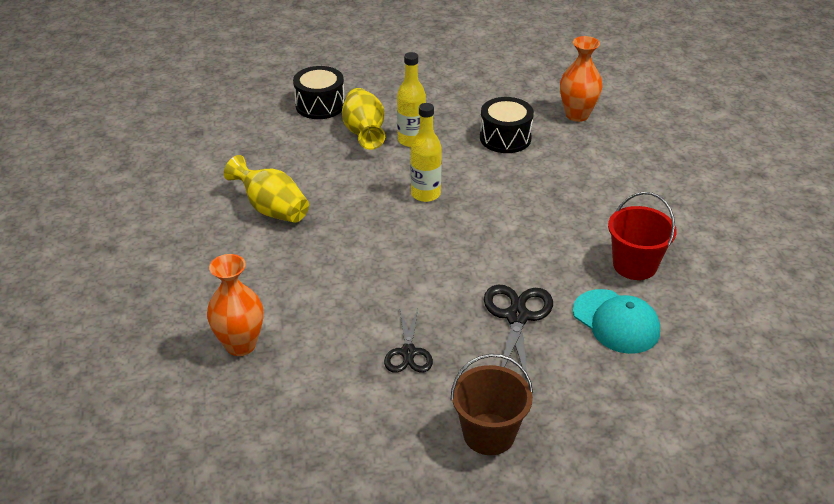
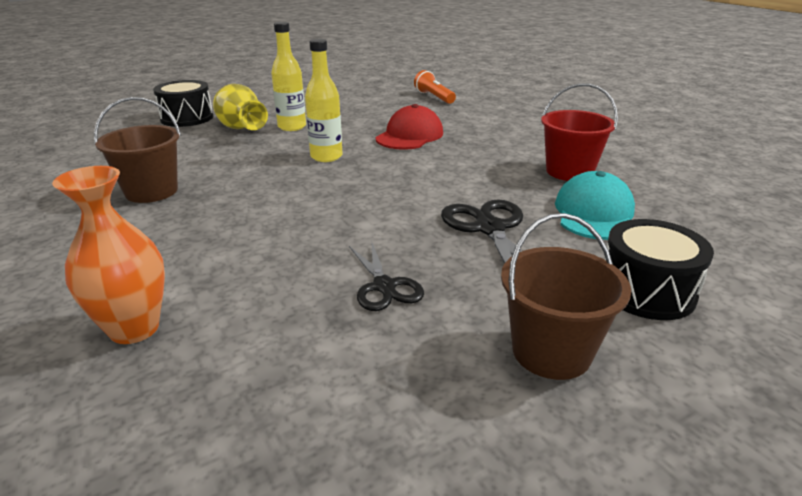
camera: 20 degrees left, 10 degrees down
yellow vase [224,155,309,223] -> brown bucket [94,97,181,203]
black drum [480,97,534,153] -> black drum moved to [605,219,714,320]
orange vase [560,36,602,122] -> orange flashlight [414,70,456,104]
turquoise cap [573,289,660,354] -> turquoise cap turned 105 degrees counterclockwise [555,171,635,240]
none -> red cap [375,104,443,150]

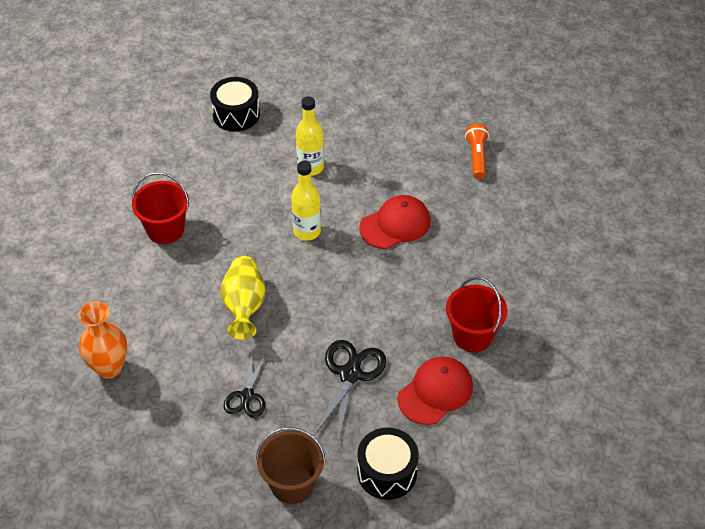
camera: 30 degrees right, 20 degrees up
brown bucket [94,97,181,203] -> red bucket [132,172,189,244]
yellow vase [213,84,268,130] -> yellow vase moved to [220,256,266,340]
turquoise cap [555,171,635,240] -> red cap [398,356,473,425]

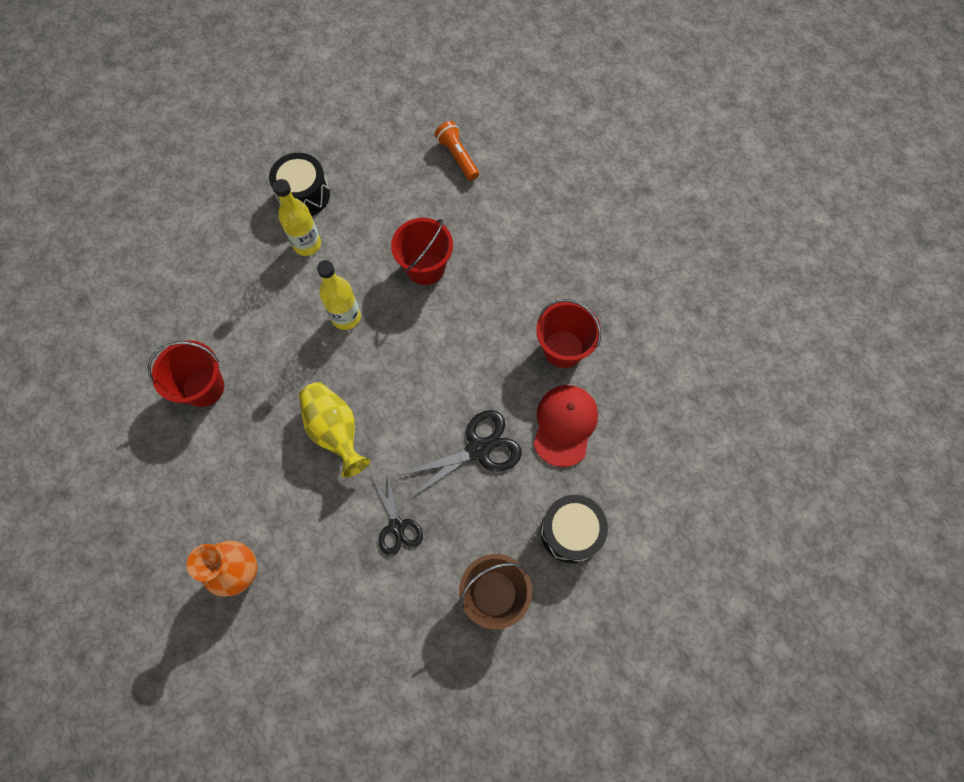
camera: 30 degrees left, 20 degrees up
black drum [210,77,260,132] -> black drum moved to [269,153,330,216]
black scissors [314,340,386,443] -> black scissors turned 75 degrees clockwise [398,410,522,499]
red cap [359,195,430,249] -> red bucket [391,218,453,285]

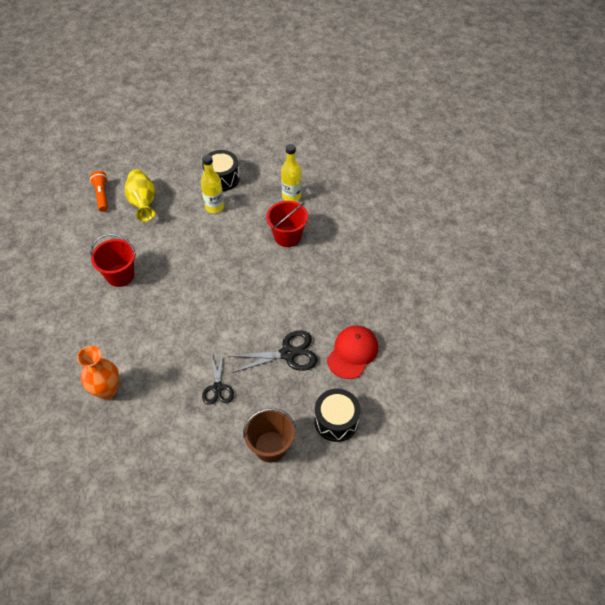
camera: 15 degrees right, 15 degrees down
yellow vase [299,382,370,478] -> yellow vase moved to [125,169,156,222]
yellow bottle [317,260,361,330] -> yellow bottle moved to [281,144,301,202]
orange flashlight [435,121,479,181] -> orange flashlight moved to [90,171,108,212]
red bucket [536,299,601,368] -> none

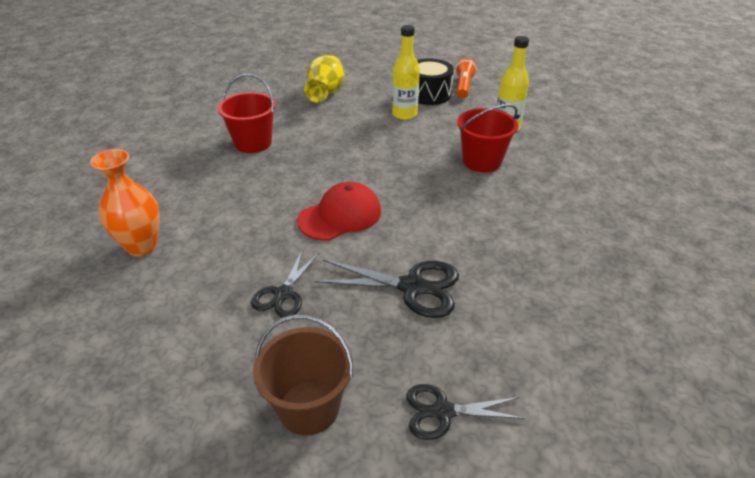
camera: 25 degrees right, 15 degrees down
orange flashlight [90,171,108,212] -> orange flashlight moved to [455,58,477,99]
black drum [314,389,361,442] -> black scissors [407,384,525,440]
red cap [327,325,378,379] -> red cap moved to [297,182,381,240]

